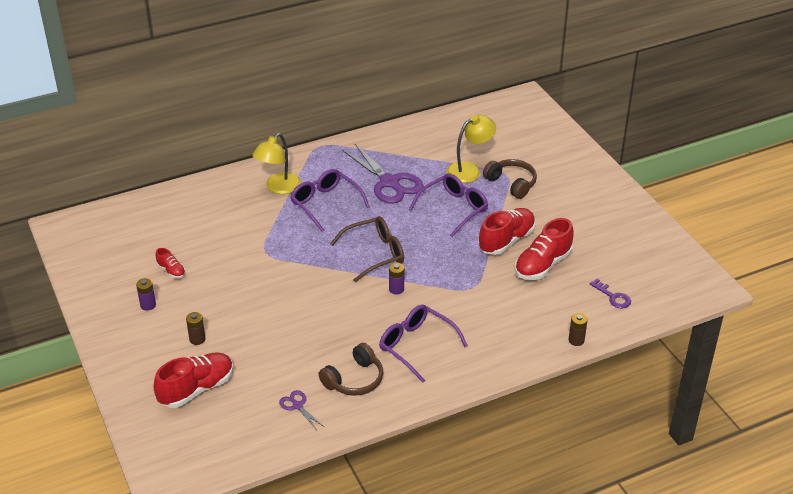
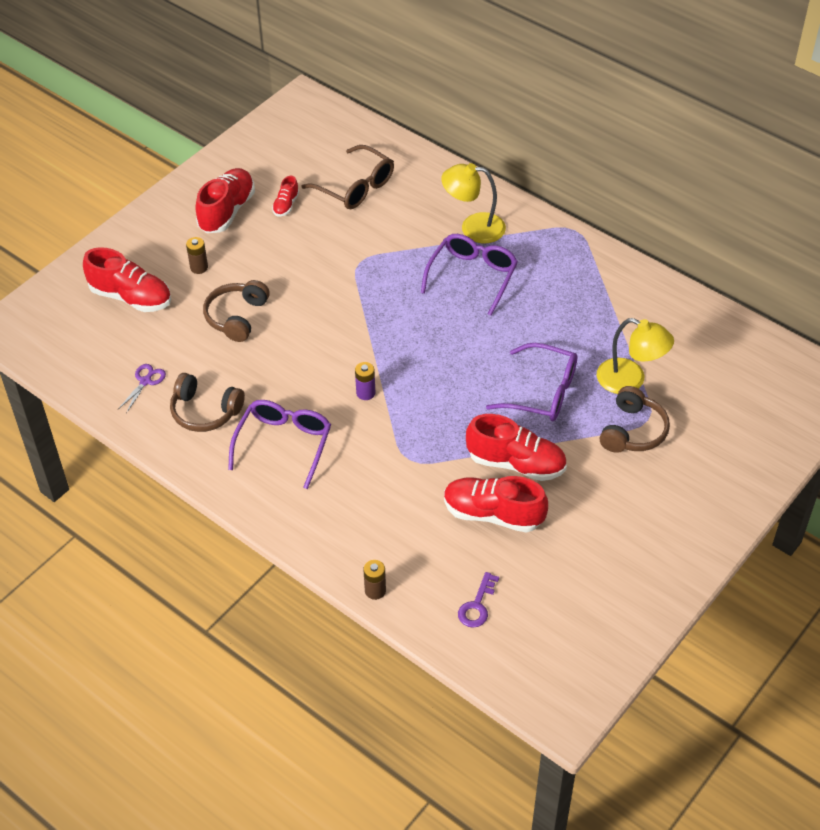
camera: 65 degrees right, 10 degrees up
purple battery [136,278,156,311] -> red shoe [196,168,255,233]
brown glasses [330,216,404,282] -> brown glasses moved to [301,145,394,209]
purple scissors [342,144,424,204] -> none
none -> brown headphones [203,280,270,342]

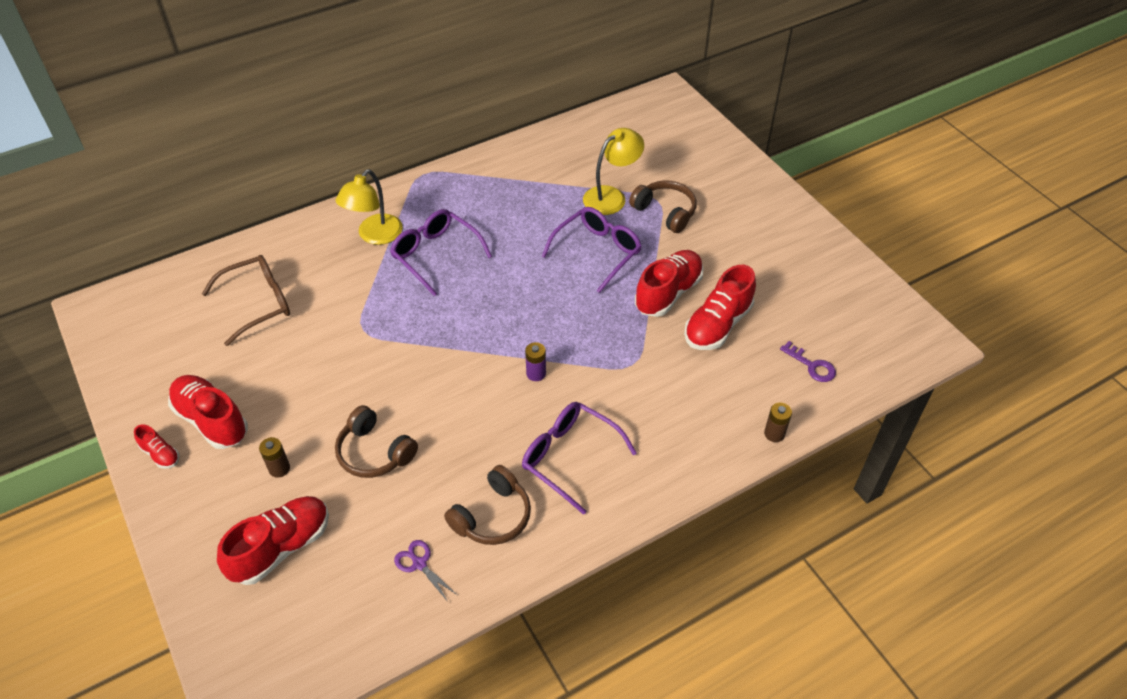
camera: 70 degrees left, 0 degrees up
red shoe [272,176,299,216] -> red shoe moved to [134,424,180,469]

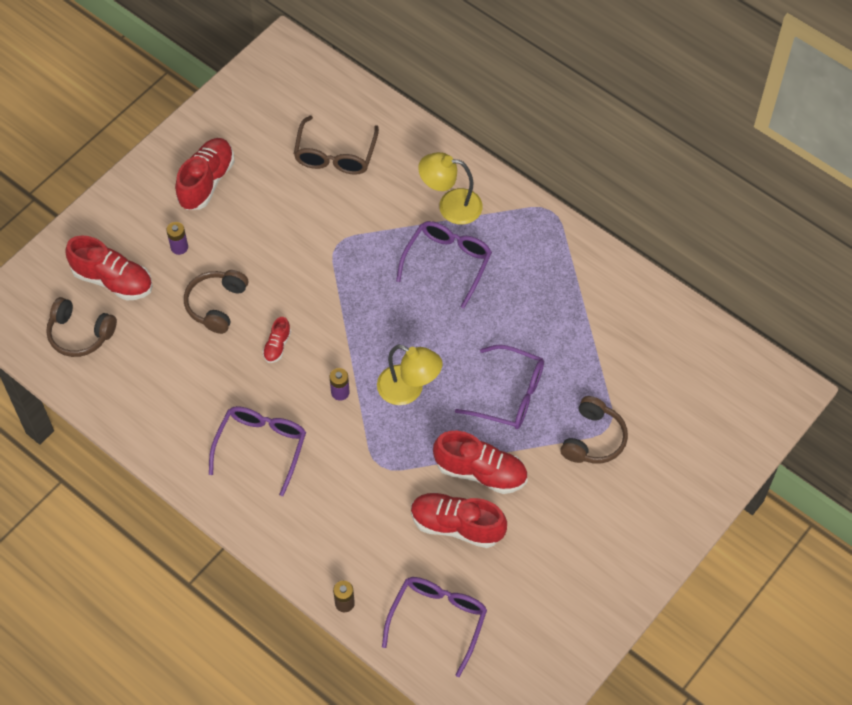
camera: 70 degrees right, 10 degrees up
red shoe [134,424,180,469] -> red shoe moved to [262,317,291,363]
brown glasses [202,255,290,346] -> brown glasses turned 60 degrees clockwise [294,116,379,175]
brown battery [259,437,290,478] -> purple battery [166,222,188,255]
purple scissors [394,540,457,602] -> none
brown headphones [444,465,531,545] -> brown headphones moved to [46,297,117,357]
yellow lamp [583,128,644,215] -> yellow lamp moved to [377,344,442,405]
purple key [780,341,836,382] -> purple glasses [382,577,487,677]

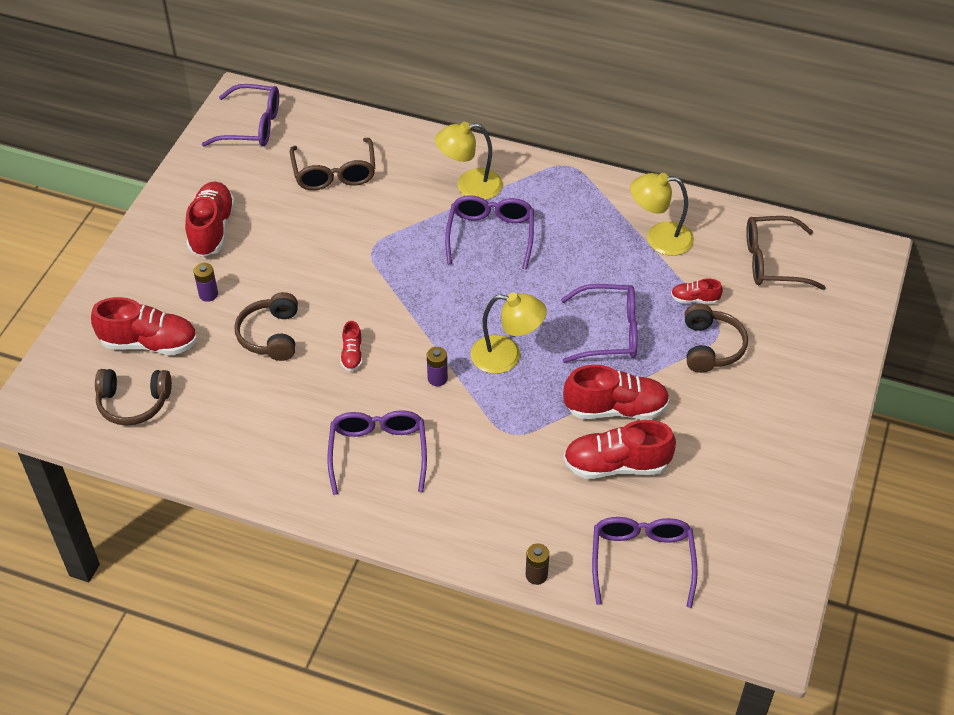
camera: 20 degrees left, 10 degrees down
none -> purple glasses [202,84,279,147]
none -> yellow lamp [630,173,694,256]
none -> red shoe [671,278,723,304]
none -> brown glasses [746,216,826,290]

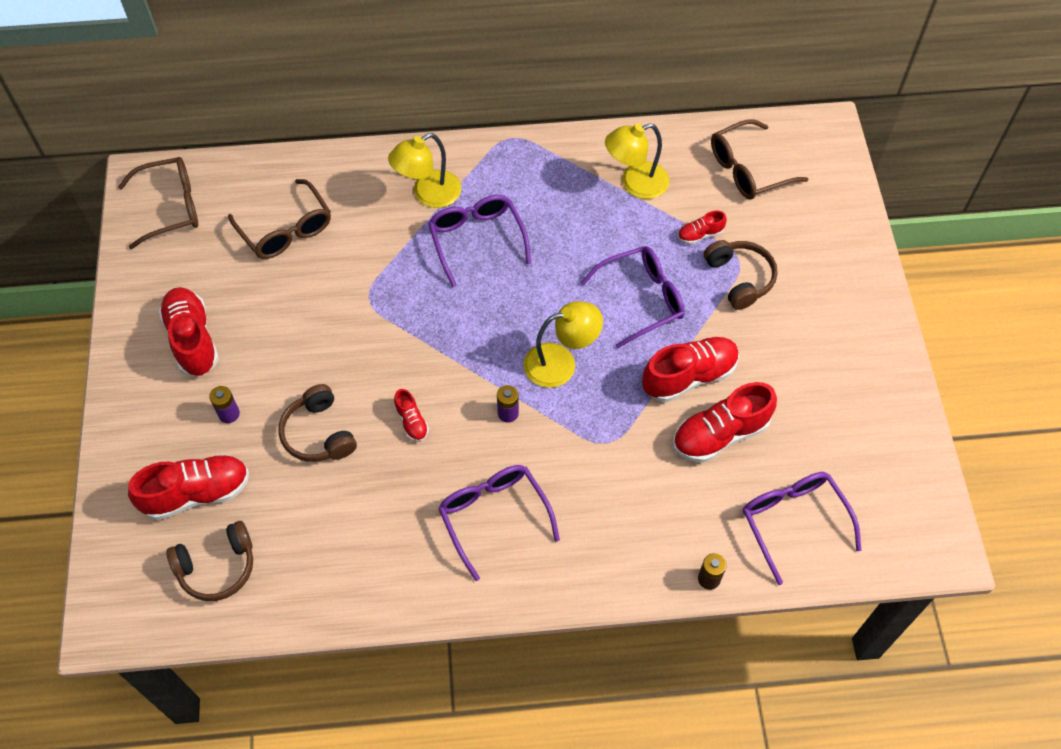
camera: 25 degrees left, 10 degrees up
purple glasses [202,84,279,147] -> brown glasses [118,157,198,249]

